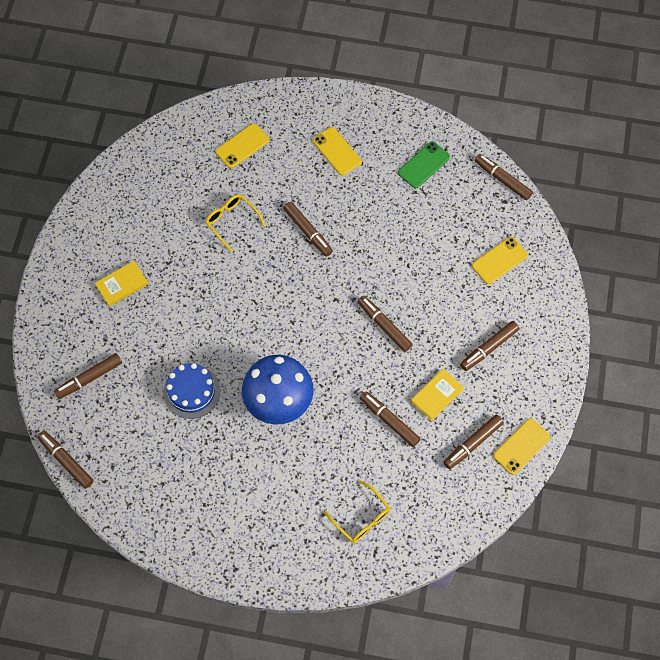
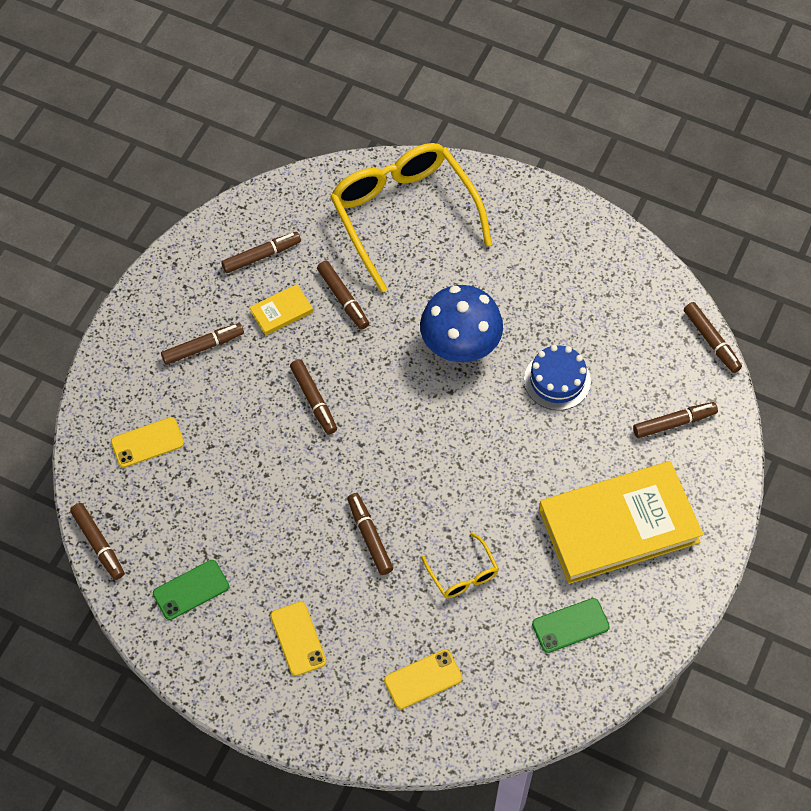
camera: 165 degrees left, 5 degrees down
yellow book [95,261,148,307] -> yellow book [539,461,703,584], size x2.43
yellow glasses [324,481,390,543] -> yellow glasses [330,143,492,293], size x2.32
yellow phone [493,419,551,475] -> none
none -> green phone [532,598,610,653]

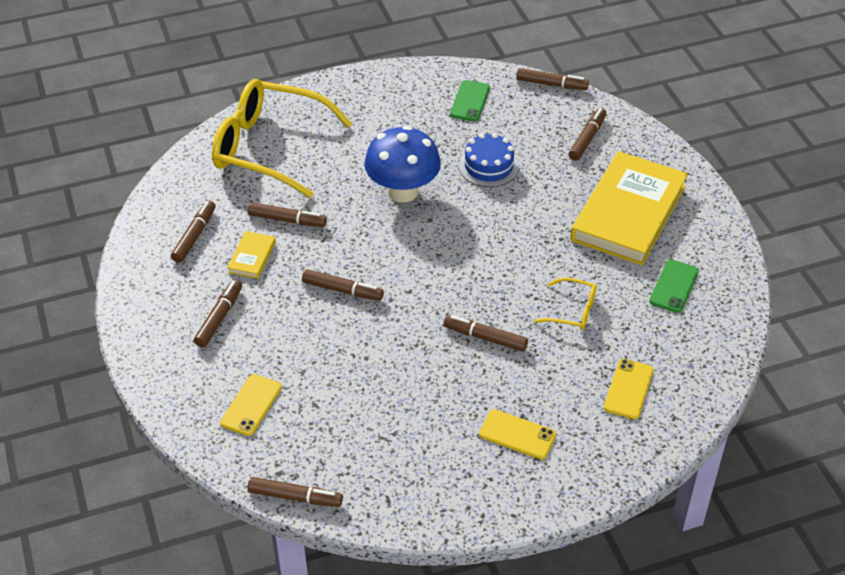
camera: 45 degrees left, 15 degrees down
green phone [153,560,229,620] -> green phone moved to [450,80,490,121]

